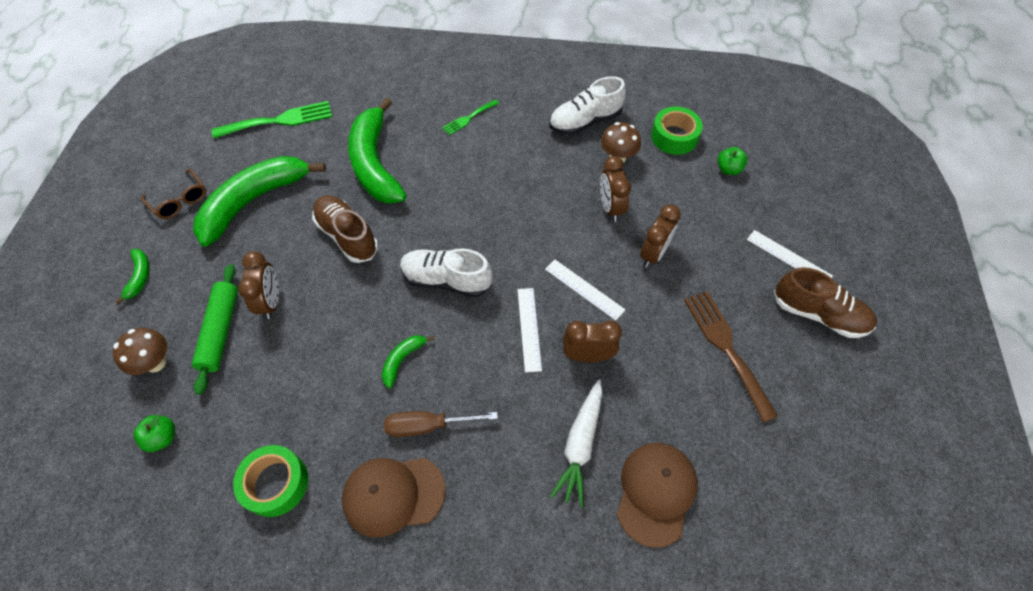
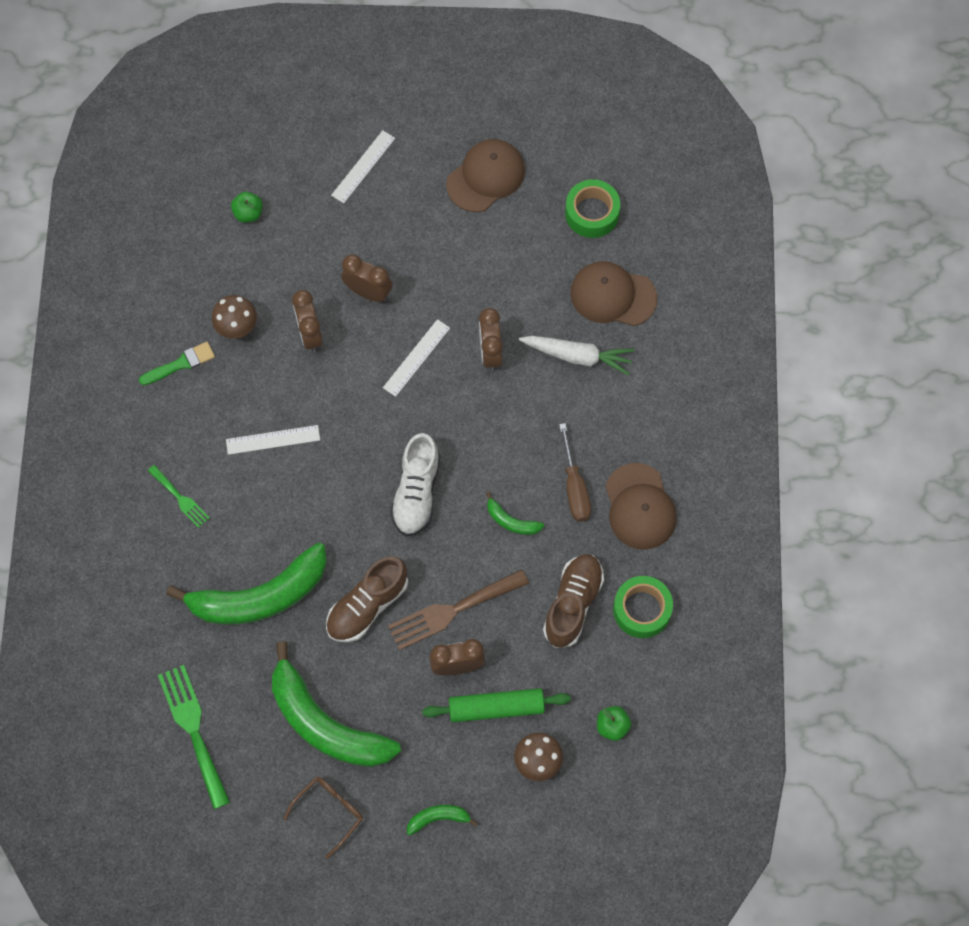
camera: 95 degrees left, 10 degrees up
white ruler [518,288,542,373] -> white ruler moved to [226,425,320,455]
white shoe [549,76,626,135] -> green brush [139,342,215,385]
brown clock [600,156,631,222] -> brown clock turned 90 degrees clockwise [292,290,323,352]
green tape [651,106,703,155] -> green tape moved to [565,179,620,238]
brown fork [684,291,778,423] -> brown fork moved to [388,569,529,650]
brown shoe [774,267,877,338] -> brown shoe moved to [543,554,604,648]
none -> brown cap [446,139,525,212]

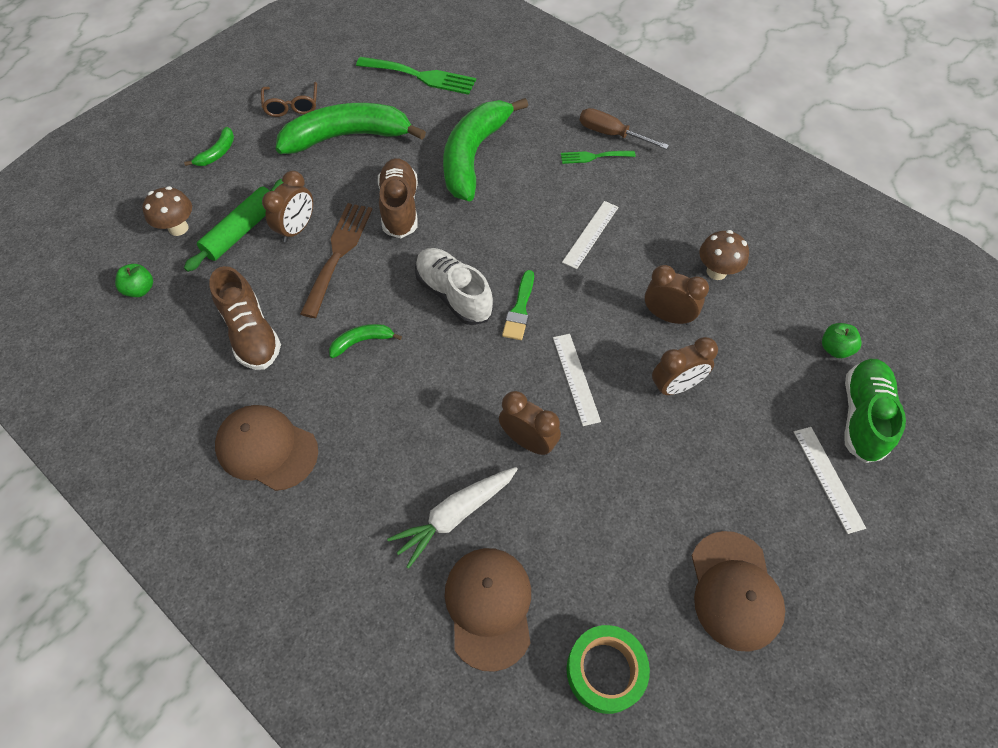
camera: 130 degrees right, 10 degrees down
green brush [139,342,215,385] -> green brush moved to [502,270,534,340]
brown screwdriver [559,423,591,522] -> brown screwdriver moved to [580,108,669,149]
brown cap [570,261,657,326] -> brown cap turned 60 degrees counterclockwise [445,548,531,672]
green tape [613,576,673,638] -> none
none -> green shoe [845,359,906,463]

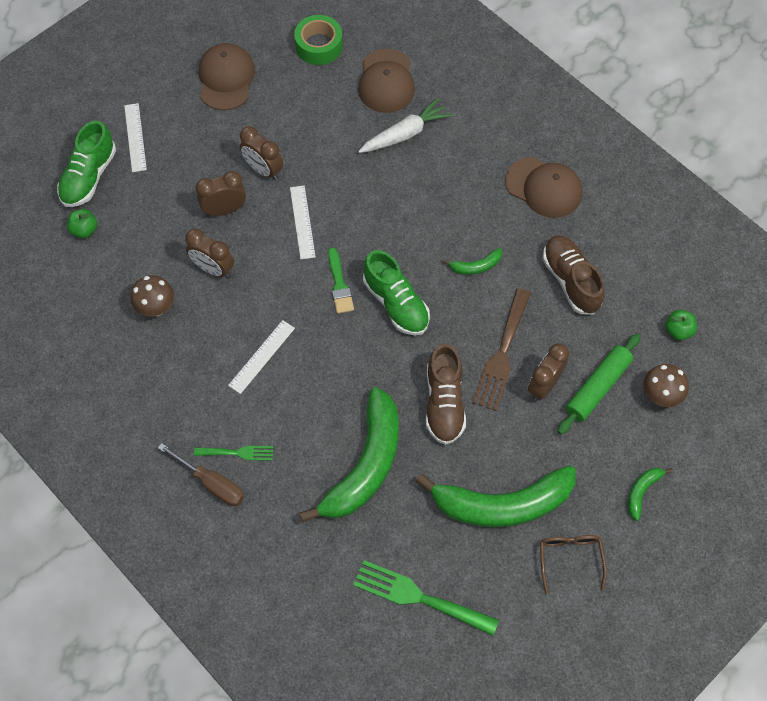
camera: 175 degrees left, 5 degrees up
white shoe [415,248,493,325] -> green shoe [363,250,430,336]
brown clock [499,391,561,455] -> brown clock moved to [240,126,283,180]
green brush [502,270,534,340] -> green brush turned 150 degrees clockwise [328,248,354,314]

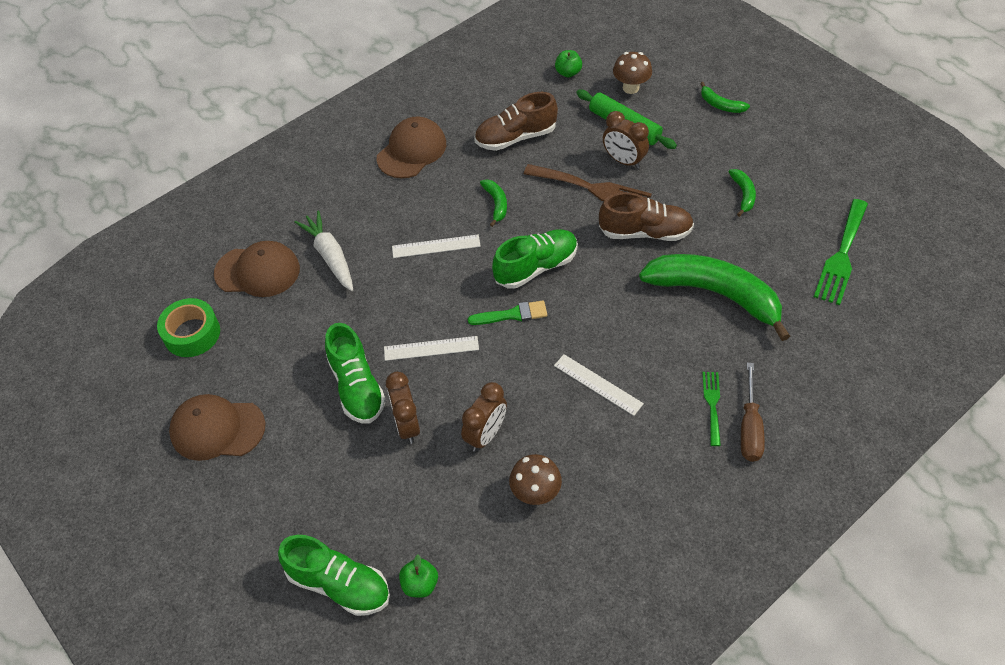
camera: 85 degrees left, 10 degrees down
white ruler [124,103,147,172] -> white ruler moved to [392,235,481,258]
brown screwdriver [158,443,244,506] -> brown screwdriver turned 150 degrees clockwise [741,362,765,462]
brown clock [240,126,283,180] -> green shoe [325,323,386,424]
green banana [415,465,576,527] -> green banana [729,169,756,217], size x0.42
brown glasses [540,535,607,594] -> none

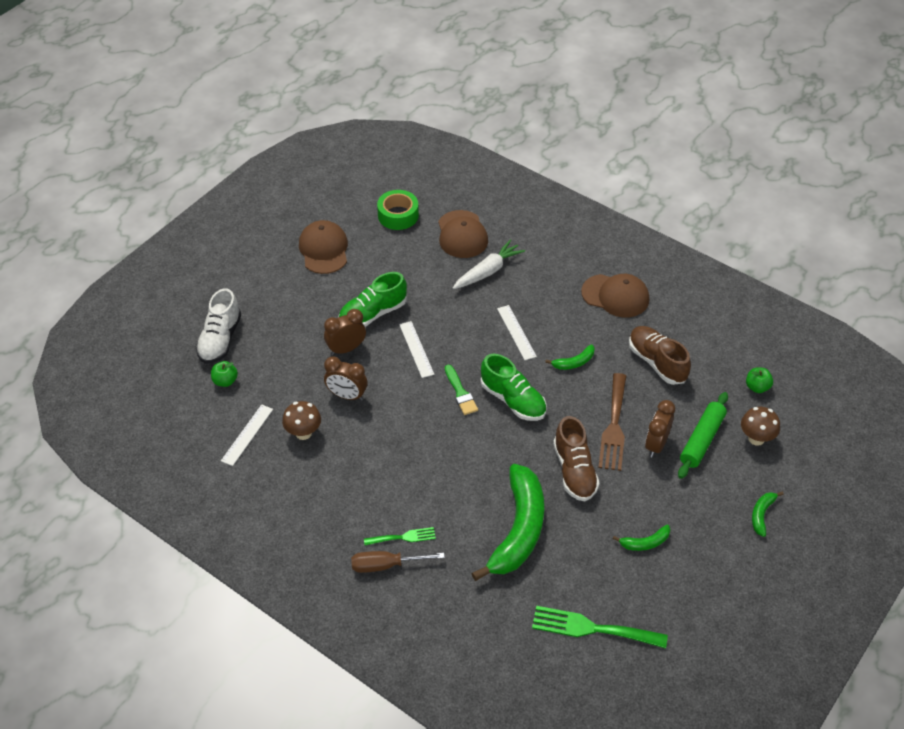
camera: 75 degrees right, 5 degrees down
green shoe [278,535,390,616] -> white shoe [196,288,241,364]
white ruler [554,354,644,416] -> white ruler moved to [221,404,273,466]

